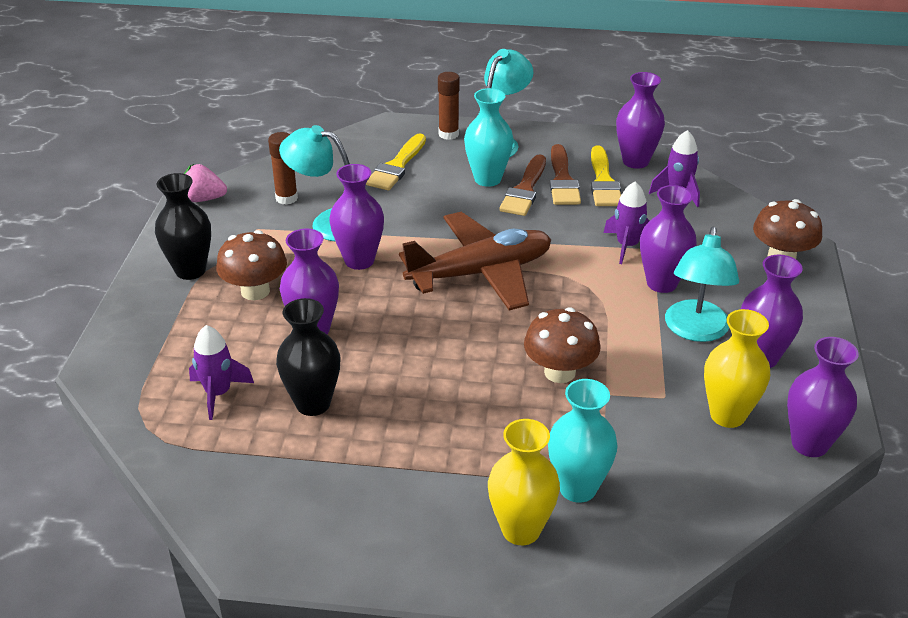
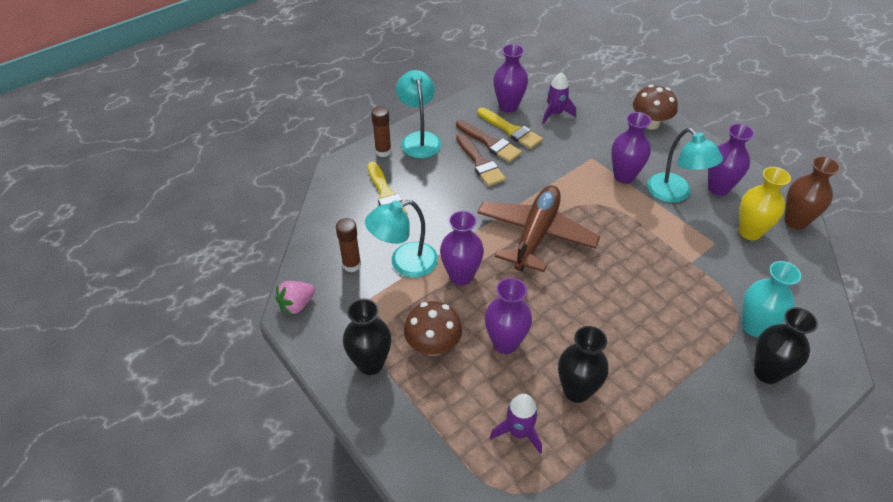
camera: 45 degrees left, 10 degrees up
turquoise vase [464,88,514,187] -> none
yellow vase [488,419,560,545] -> black vase [754,307,818,384]
brown mushroom [524,307,601,383] -> none
purple rocket [604,182,650,264] -> none
purple vase [787,337,859,457] -> brown vase [785,156,840,230]

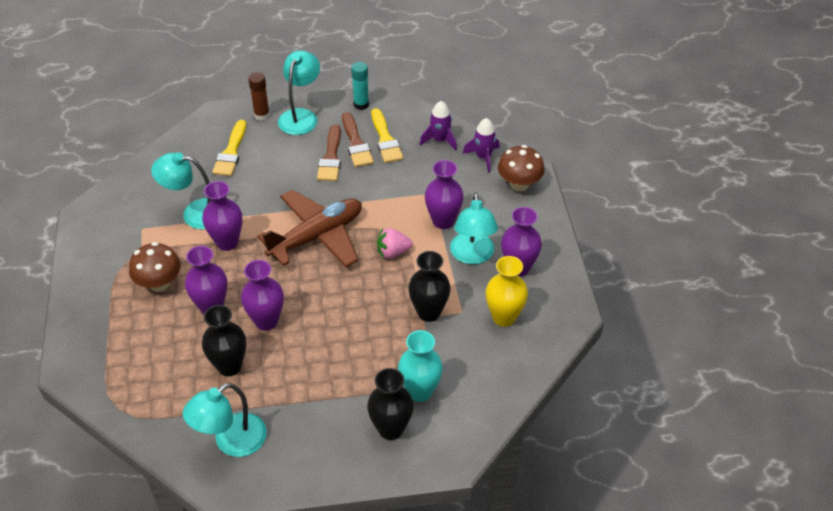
camera: 30 degrees right, 0 degrees up
pink strawberry [275,281,315,315] -> pink strawberry moved to [377,228,413,258]
brown glue stick [336,218,361,272] -> none
black vase [343,298,391,375] -> black vase moved to [408,251,450,322]
purple rocket [490,394,542,454] -> purple rocket moved to [463,118,500,173]
purple vase [493,44,528,113] -> purple vase moved to [241,260,284,331]
brown vase [785,156,840,230] -> none
none -> turquoise lamp [183,383,267,457]
none -> turquoise glue stick [351,62,369,110]

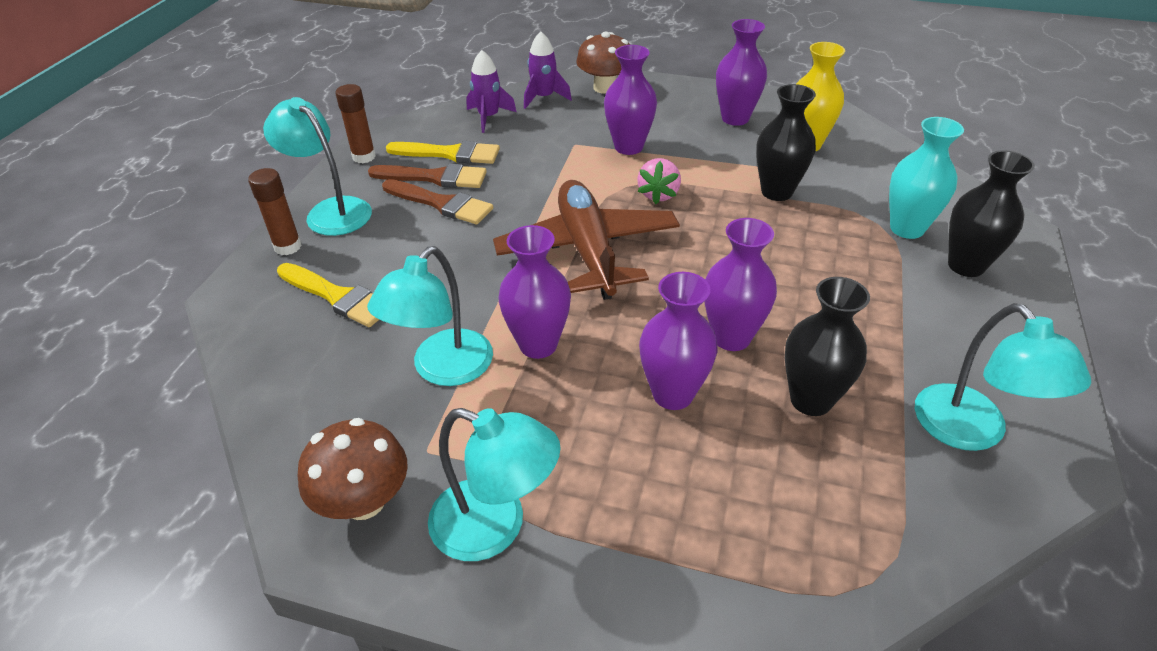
camera: 65 degrees left, 5 degrees down
brown mushroom [129,242,181,292] -> brown mushroom moved to [297,418,408,520]
turquoise glue stick [351,62,369,110] -> brown glue stick [335,84,376,163]
turquoise lamp [450,192,498,264] -> turquoise lamp moved to [428,408,561,561]

